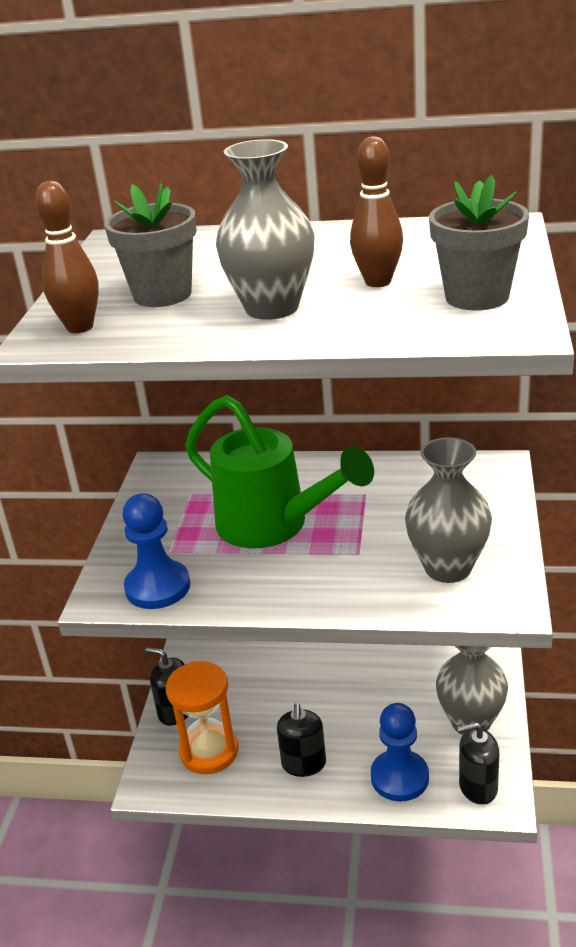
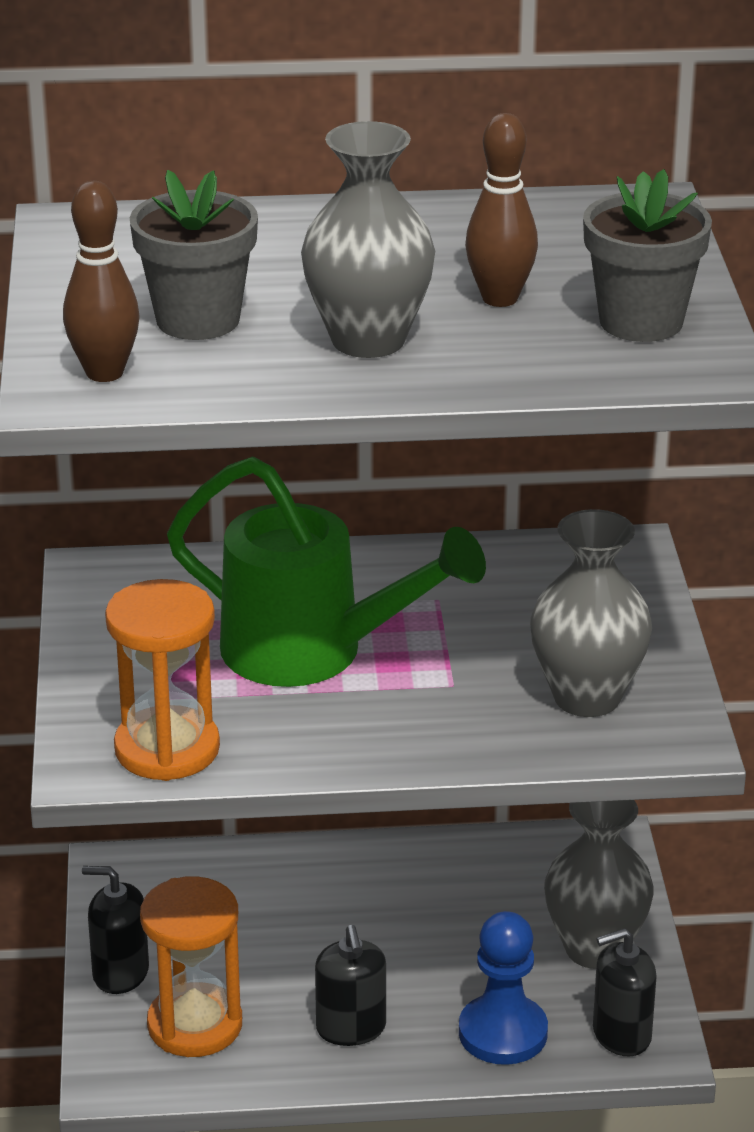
camera: 15 degrees left, 0 degrees up
blue pawn [122,493,190,609] -> orange hourglass [105,579,220,781]

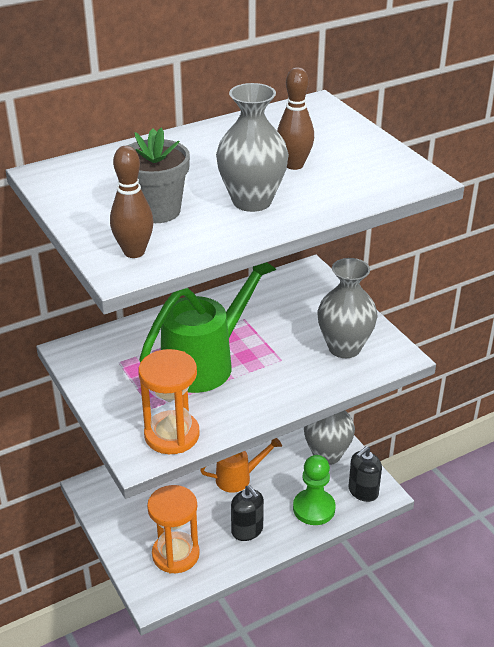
camera: 25 degrees left, 5 degrees up
black soap dispenser [82,866,149,994] -> none
green watering can [167,457,486,687] -> green watering can turned 45 degrees counterclockwise [139,262,276,393]
blue pawn [459,911,548,1065] -> green pawn [293,455,335,525]
grey flower pot [583,169,712,342] -> none
none -> orange watering can [200,438,282,493]

